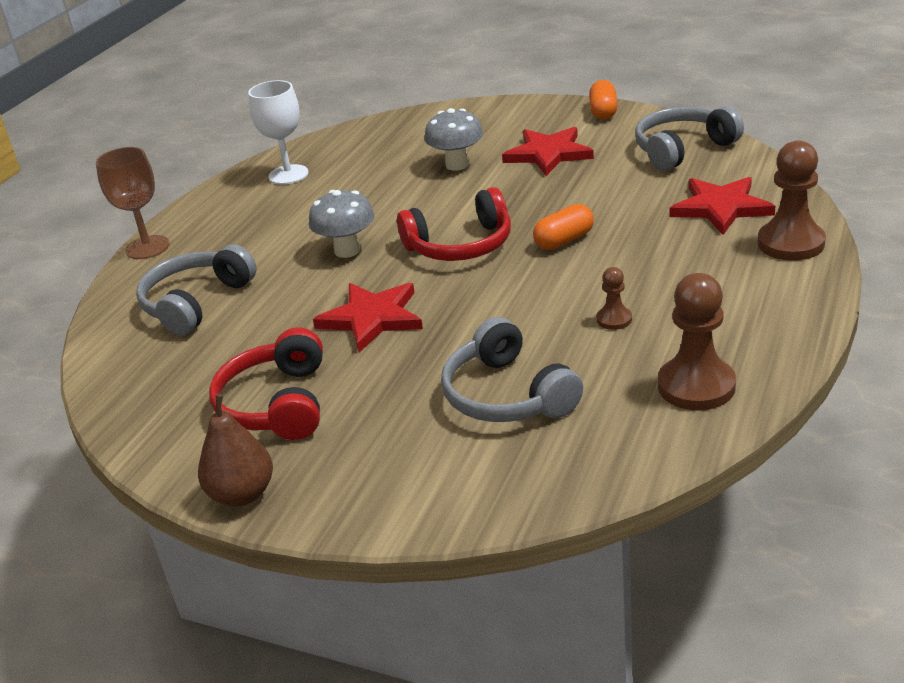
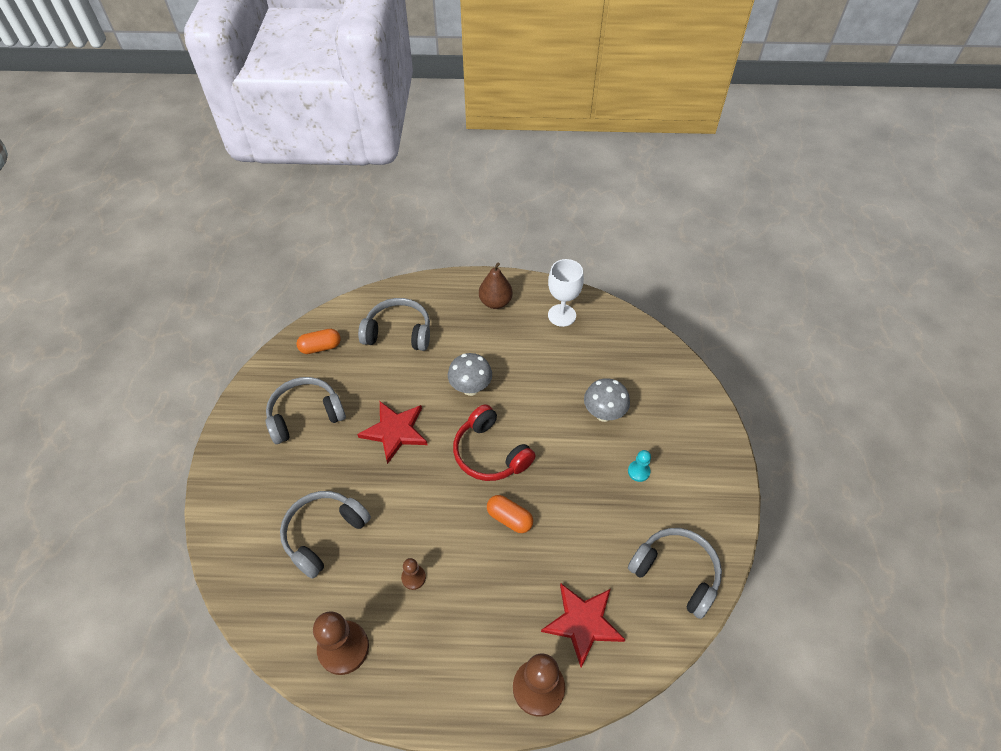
camera: 65 degrees right, 20 degrees up
brown goblet [96,147,169,259] -> none
brown pear [198,394,273,507] -> brown pear moved to [479,262,513,309]
red headphones [209,328,323,440] -> grey headphones [266,377,346,444]
red star [502,127,594,176] -> turquoise pawn [628,450,651,482]
orange capsule [589,80,618,120] -> orange capsule moved to [296,329,341,354]

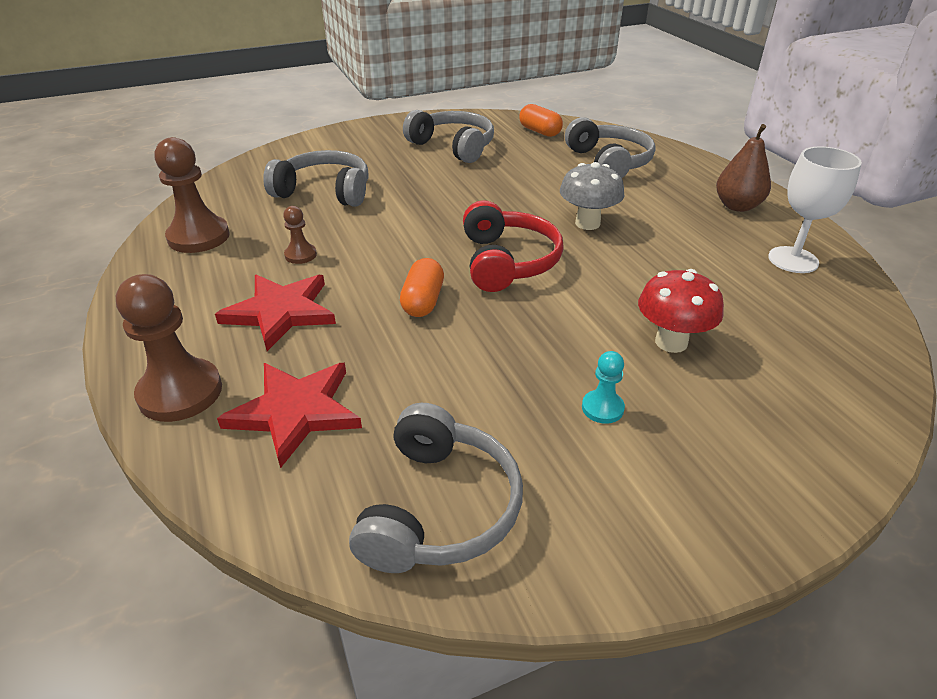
camera: 65 degrees right, 15 degrees down
red star [357,401,428,464] -> red star moved to [215,275,336,351]
red headphones [453,404,536,481] -> red headphones turned 150 degrees clockwise [463,200,564,292]
grey mushroom [584,378,630,422] -> red mushroom [638,269,724,353]

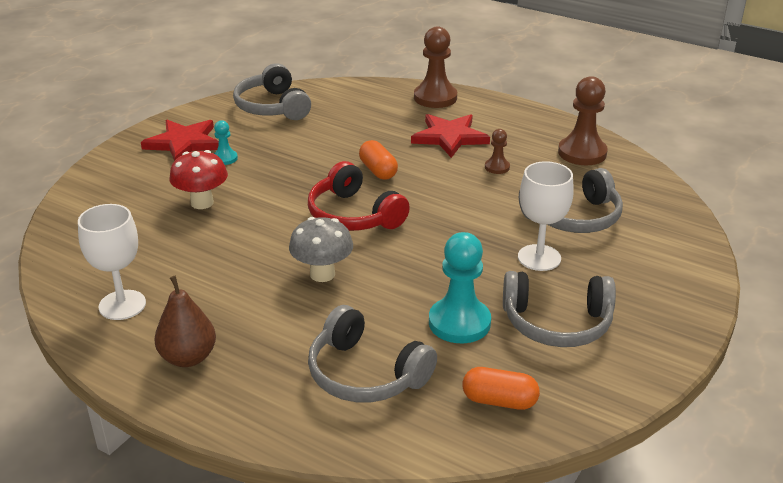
camera: 145 degrees right, 5 degrees down
red star [217,363,362,469] -> red star moved to [141,120,219,161]
none -> turquoise pawn [429,232,491,343]
none -> white goblet [518,161,574,271]

